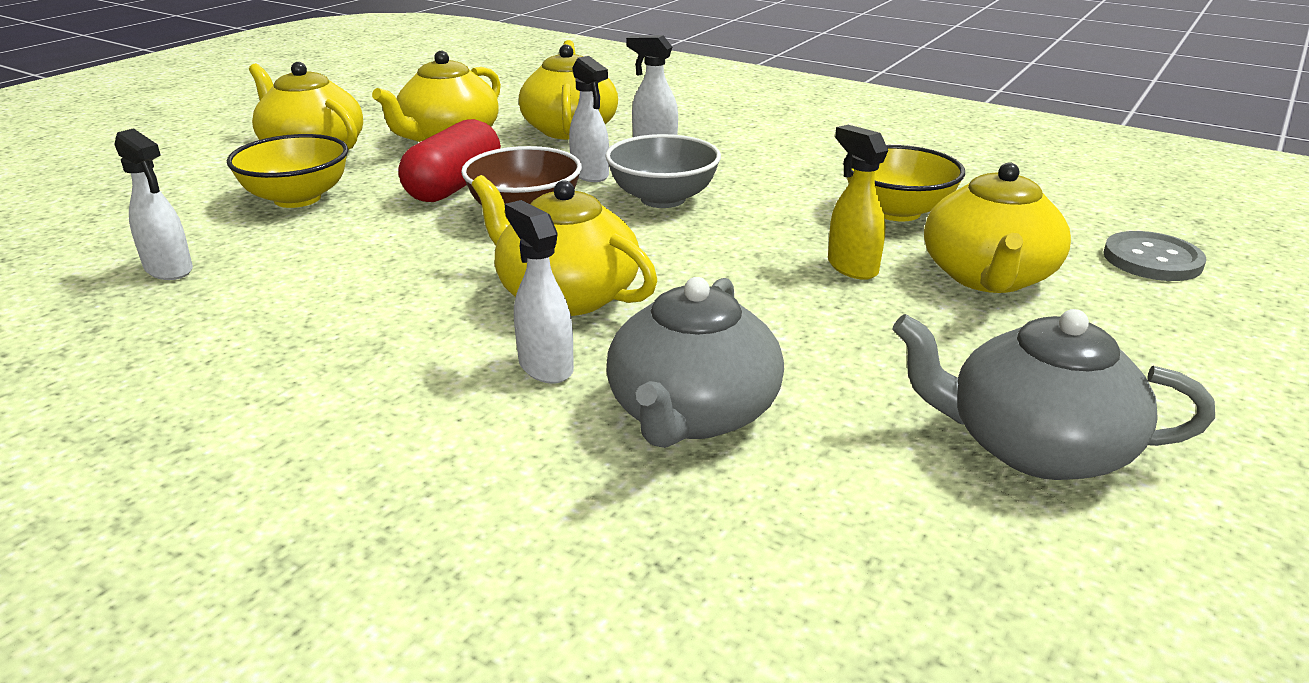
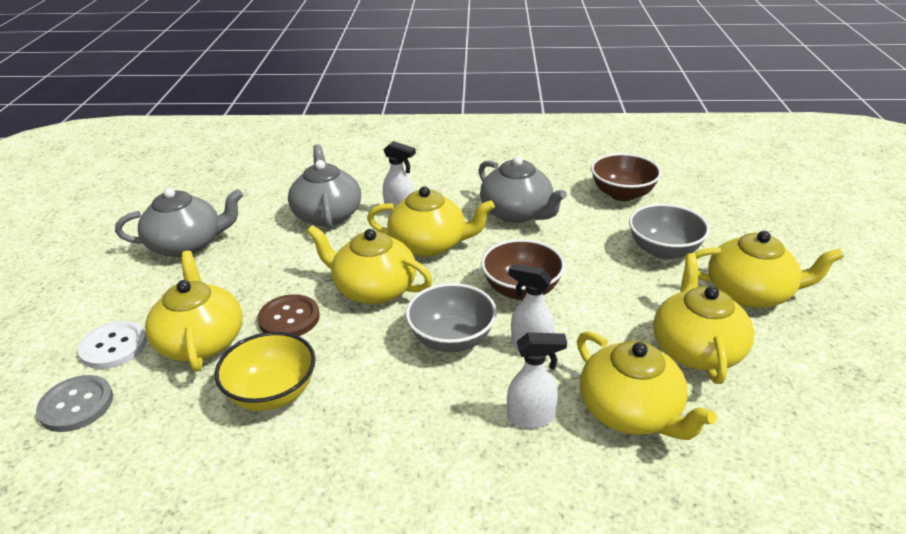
camera: 150 degrees right, 5 degrees up
white spray bottle [114,128,193,280] -> brown bowl [591,153,661,201]
yellow bowl [227,134,348,208] -> grey bowl [629,204,710,260]
red capsule [398,119,501,202] -> none
yellow spray bottle [828,125,888,280] -> brown button [258,294,320,336]
none -> white button [78,321,147,369]
none -> yellow teapot [307,225,433,304]
none -> grey teapot [478,156,567,223]

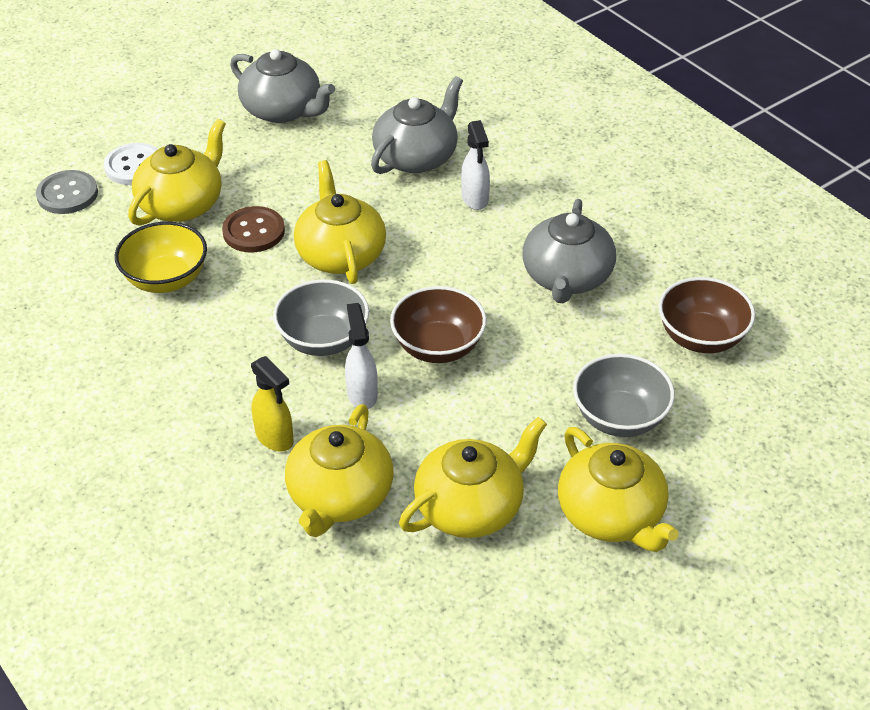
camera: 50 degrees right, 10 degrees up
yellow teapot [367,186,495,257] -> none
white spray bottle [507,332,567,428] -> yellow spray bottle [251,356,294,451]

